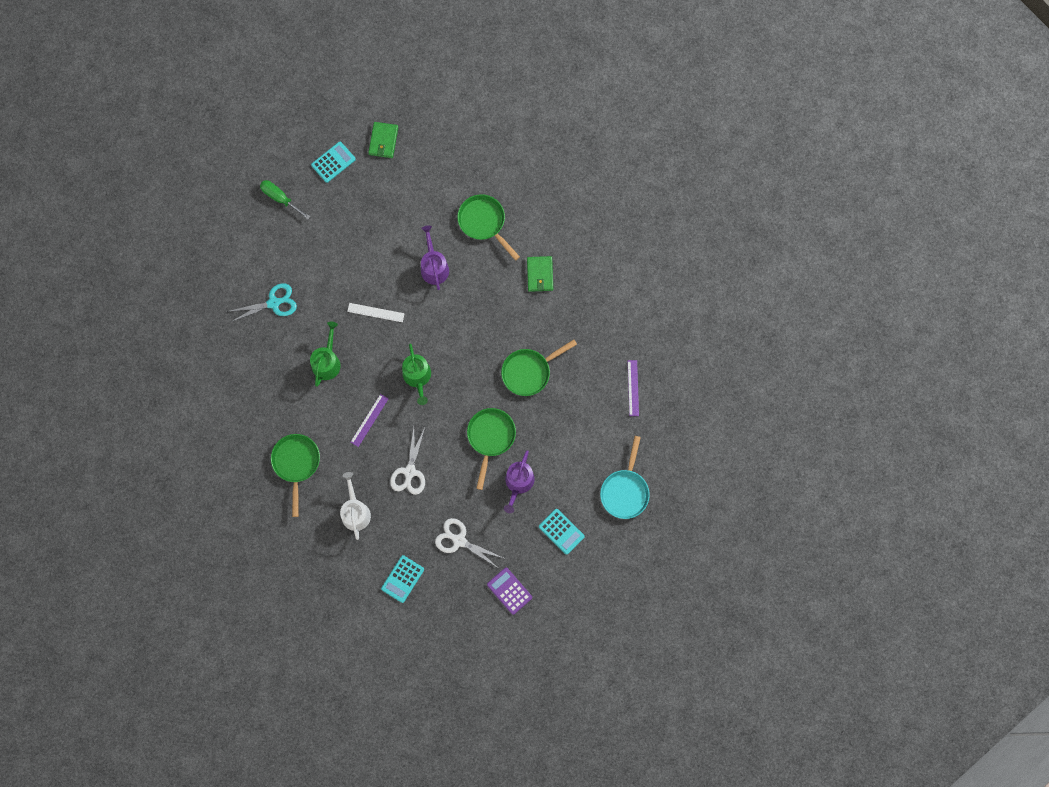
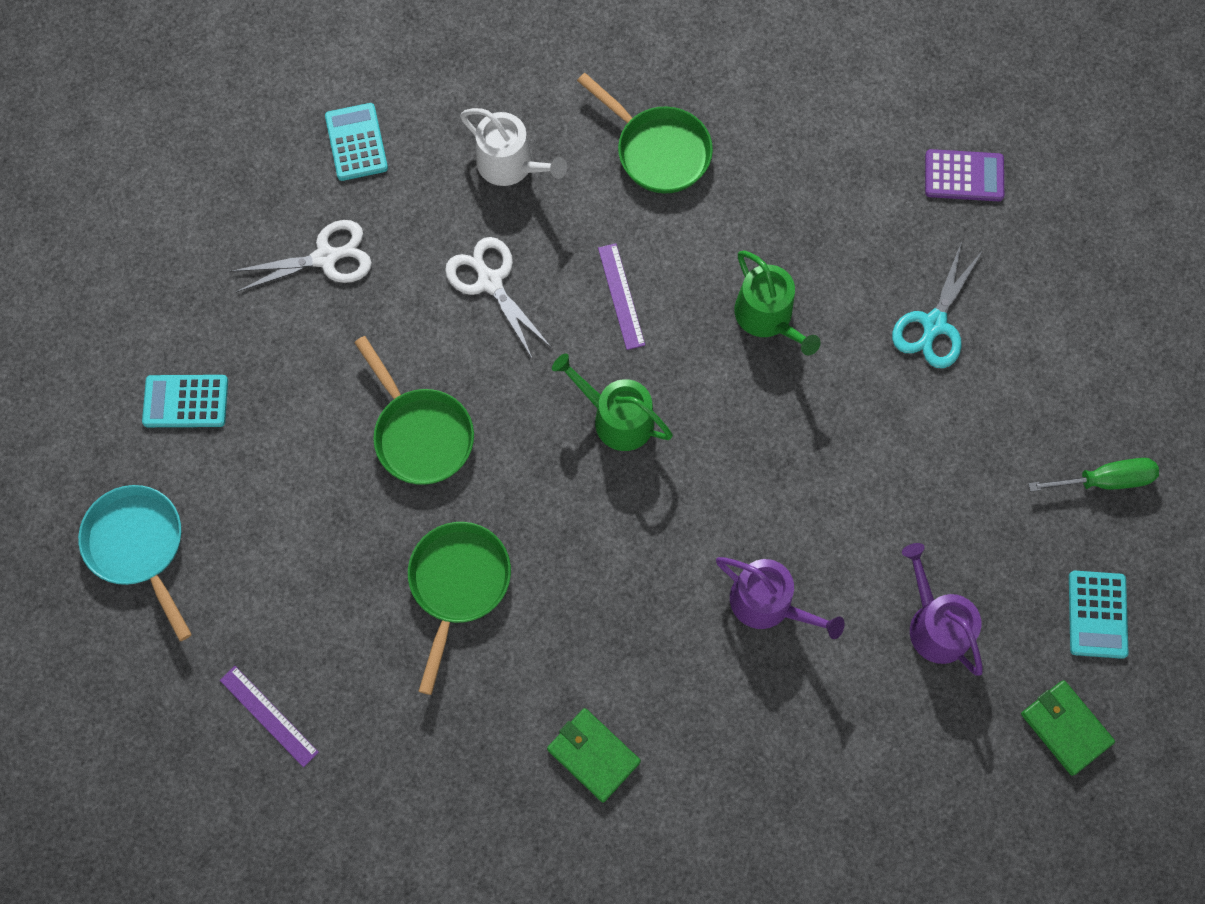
camera: 135 degrees right, 5 degrees down
white ruler [347,303,405,322] -> none
green pan [457,194,520,261] -> none
purple calculator [487,568,532,615] -> purple calculator moved to [925,149,1004,201]
purple watering can [504,450,535,513] -> purple watering can moved to [902,543,983,676]

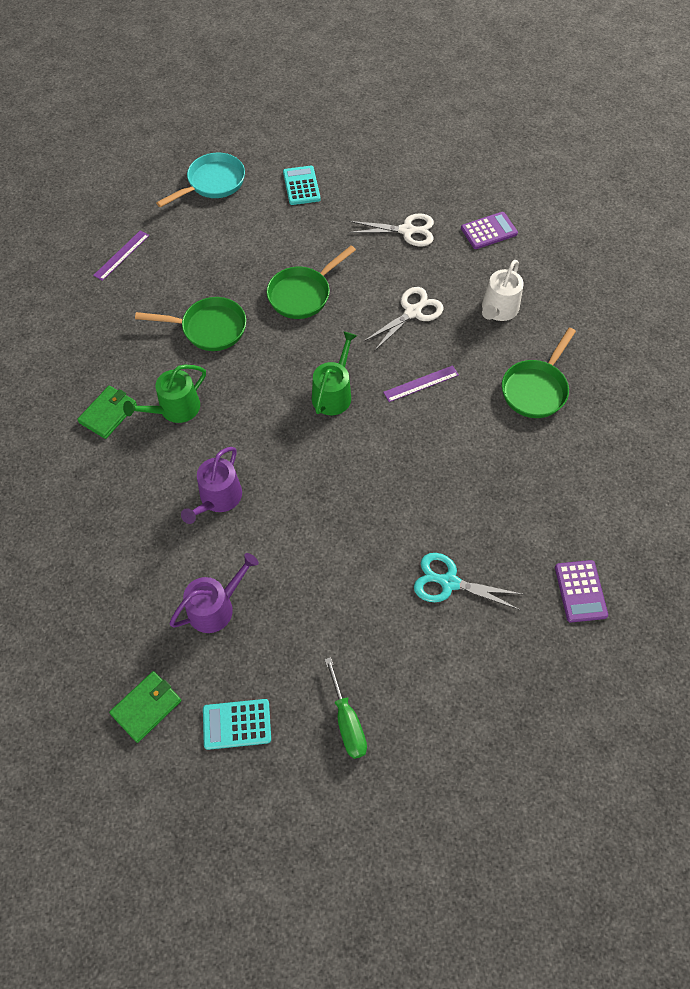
camera: 80 degrees right, 10 degrees down
white scissors [231,220,372,292] -> white scissors turned 60 degrees counterclockwise [348,213,434,246]
turquoise calculator [325,103,388,181] -> purple calculator [461,212,518,249]
green watering can [734,251,821,355] -> green watering can moved to [123,365,206,423]

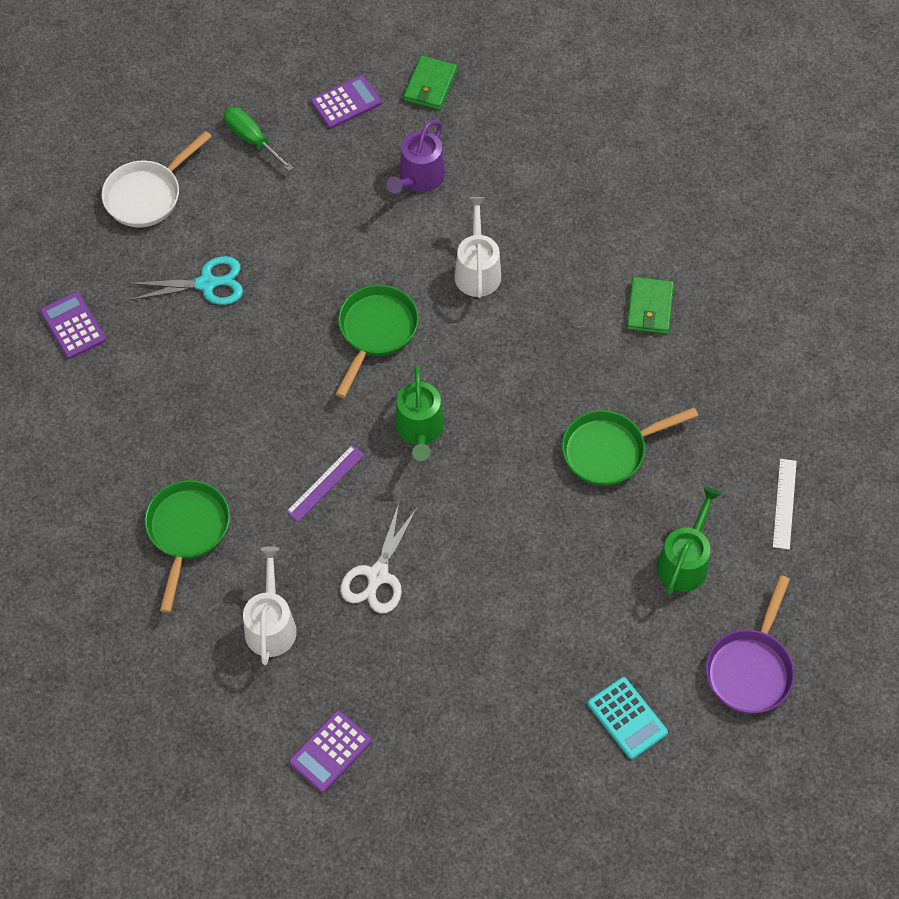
camera: 155 degrees right, 0 degrees up
purple ruler [93,230,149,281] -> white ruler [773,459,797,550]
green watering can [123,365,206,423] -> green watering can moved to [656,487,721,595]
turquoise pan [156,153,245,208] -> purple pan [706,575,795,714]
purple watering can [181,447,242,524] -> white watering can [454,197,501,298]
turquoise calculator [203,699,271,750] -> purple calculator [311,75,382,129]
green pan [267,246,356,319] -> green pan moved to [336,285,419,398]
white scissors [348,213,434,246] -> none
none -> white pan [102,131,212,227]

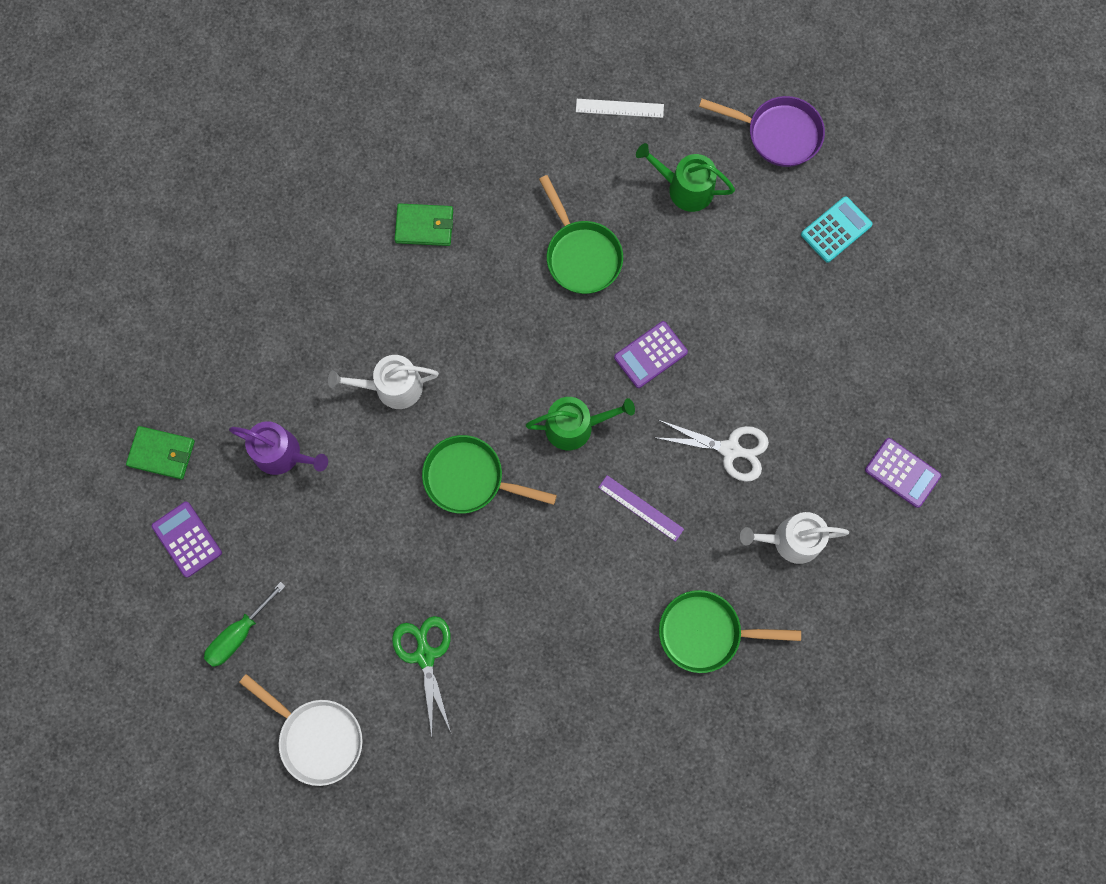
camera: 95 degrees left, 15 degrees up
purple calculator [40,292,106,359] -> purple calculator moved to [614,321,688,388]
turquoise scissors [128,256,243,305] -> green scissors [392,616,451,736]

